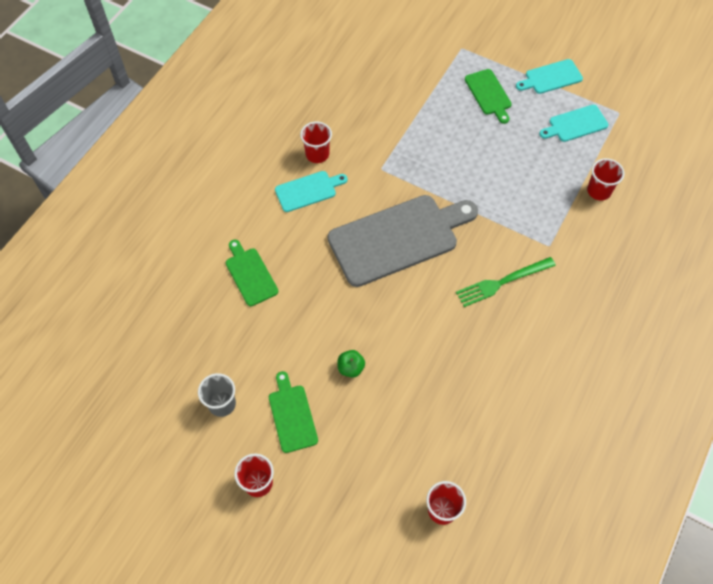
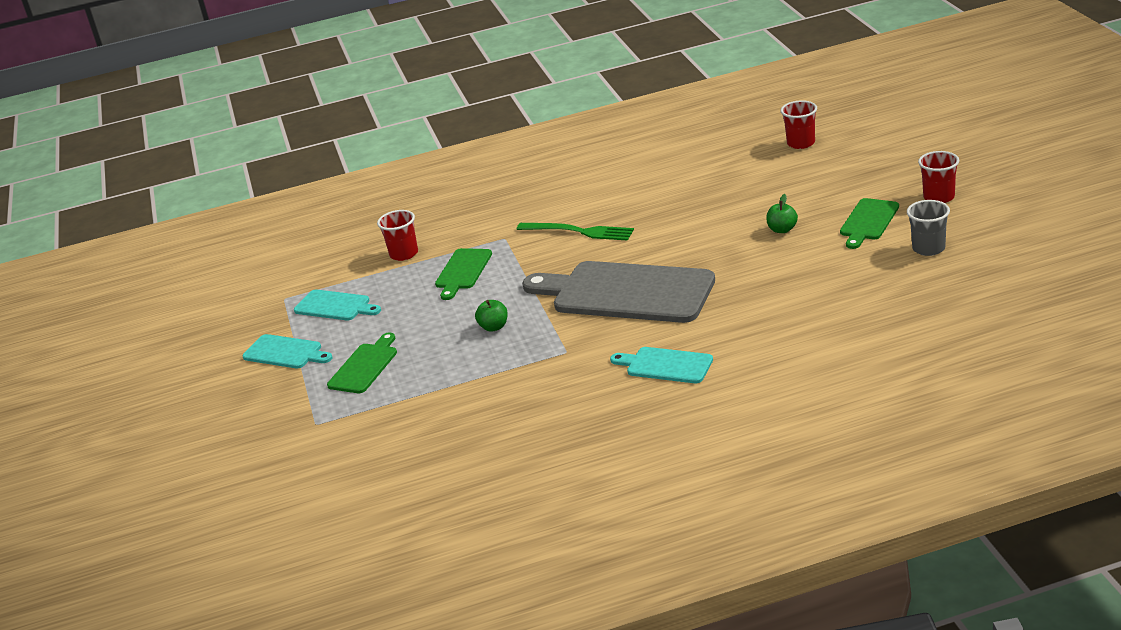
camera: 130 degrees left, 30 degrees down
green cutting board [226,240,278,306] -> green cutting board moved to [435,248,492,300]
red cup [300,121,332,163] -> none
none -> green apple [475,300,508,332]

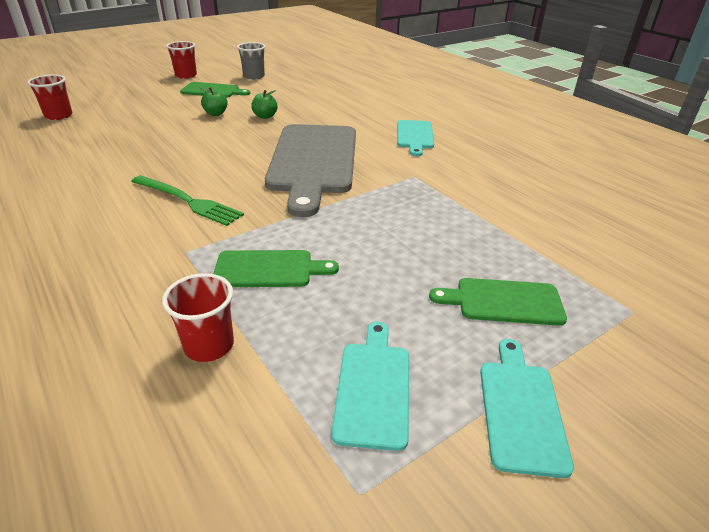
camera: 115 degrees left, 5 degrees up
green apple [475,300,508,332] -> green apple moved to [251,90,278,119]
green fork [517,223,634,241] -> green fork turned 120 degrees clockwise [131,175,244,226]

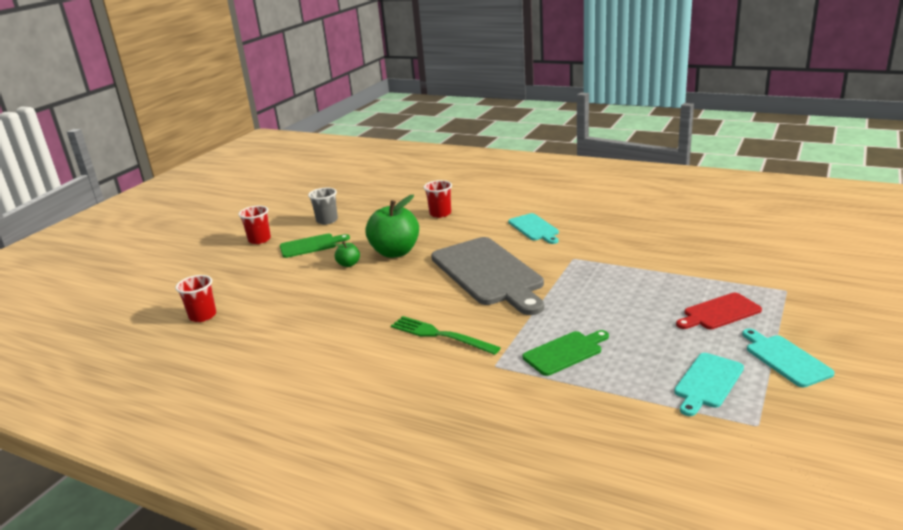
camera: 25 degrees left, 10 degrees down
green fork [131,175,244,226] -> green fork turned 150 degrees counterclockwise [391,316,501,355]
red cup [162,273,234,362] -> red cup moved to [423,180,452,218]
green apple [251,90,278,119] -> green apple [365,194,419,258], size x2.17
turquoise cutting board [331,322,409,451] -> turquoise cutting board turned 120 degrees counterclockwise [674,353,744,416]
green cutting board [429,278,567,326] -> red cutting board [676,293,762,329]

